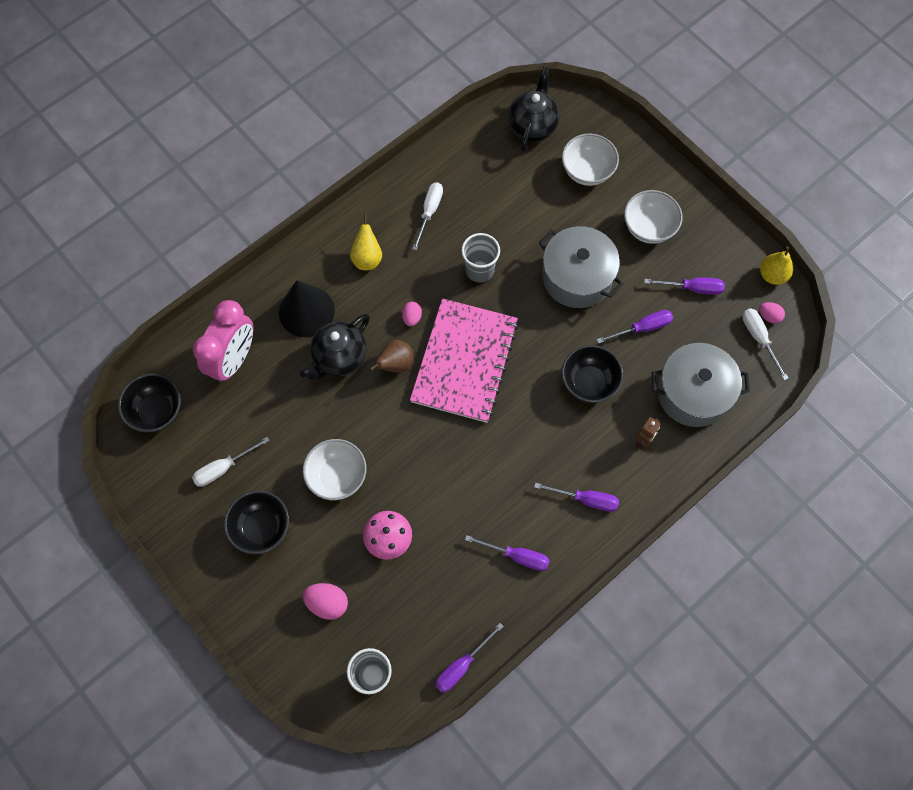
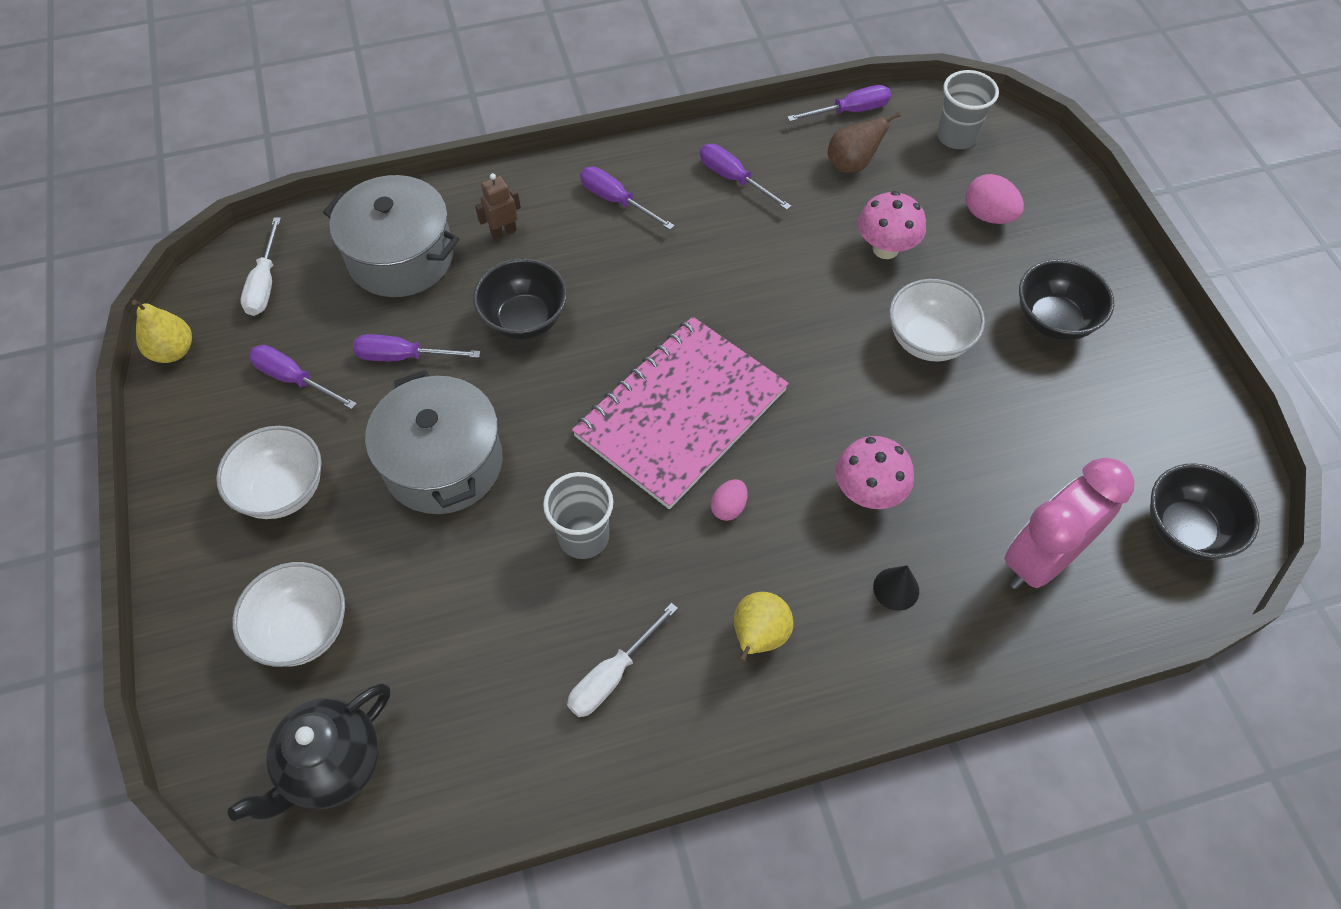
camera: 155 degrees left, 10 degrees down
white screwdriver [192,437,270,487] -> none
black cone [279,280,335,337] -> black cone [873,565,919,611], size x0.46
black teapot [300,314,370,380] -> pink mushroom [836,436,914,509]
brown pear [370,340,414,373] -> brown pear moved to [828,112,901,173]
pink egg [759,302,785,324] -> none

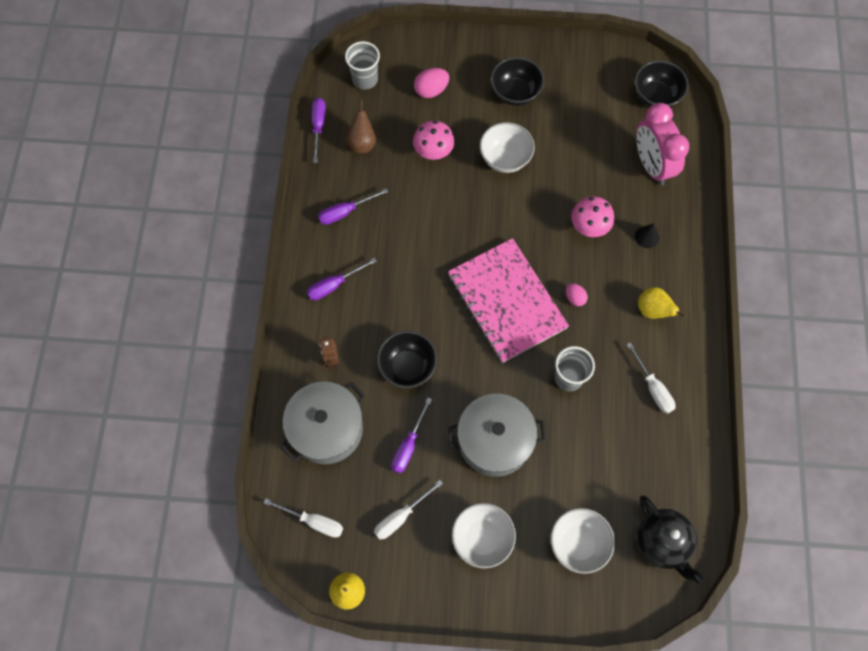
camera: 70 degrees left, 10 degrees up
purple screwdriver [249,345,357,409] -> white screwdriver [374,480,443,539]

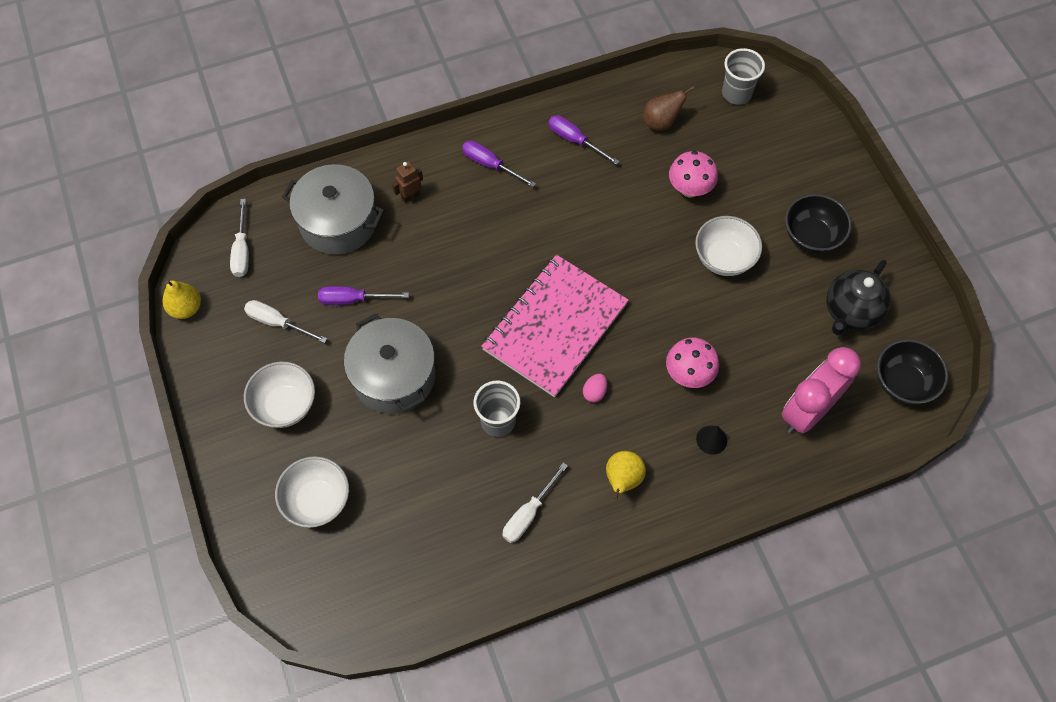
camera: 65 degrees right, 5 degrees down
purple screwdriver [311,98,326,163] -> none
black bowl [377,331,437,388] -> none
pink egg [414,68,449,98] -> none
black teapot [637,495,705,585] -> black teapot moved to [826,259,891,335]

